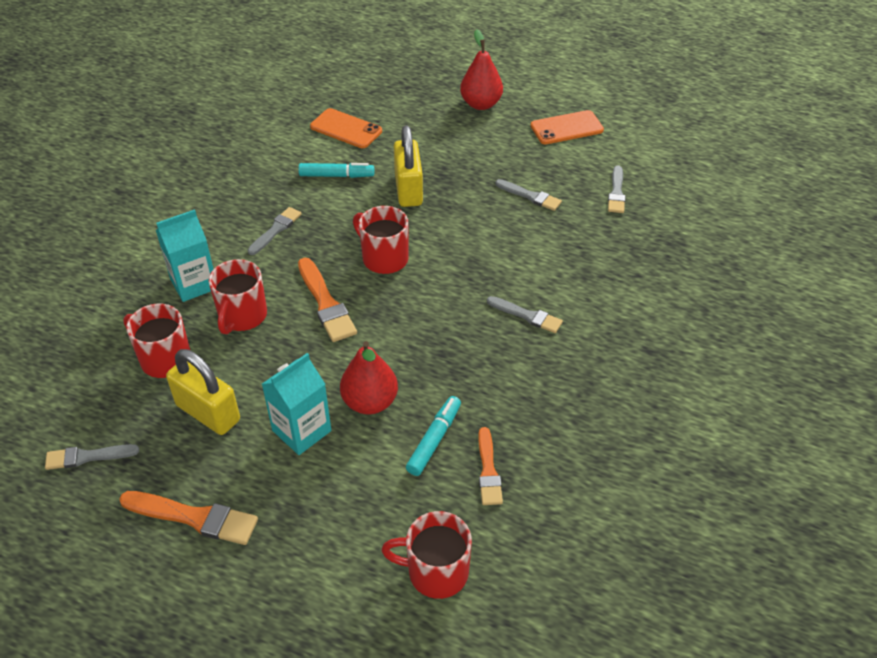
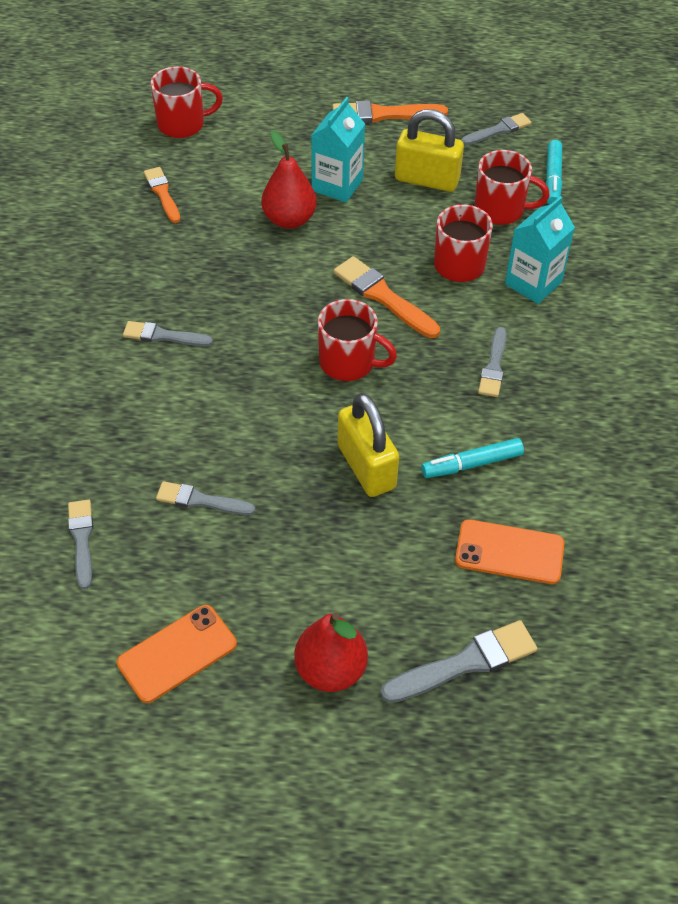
camera: 160 degrees right, 5 degrees up
turquoise marker [406,396,461,476] -> turquoise marker moved to [545,140,562,205]
none -> grey brush [380,620,537,703]

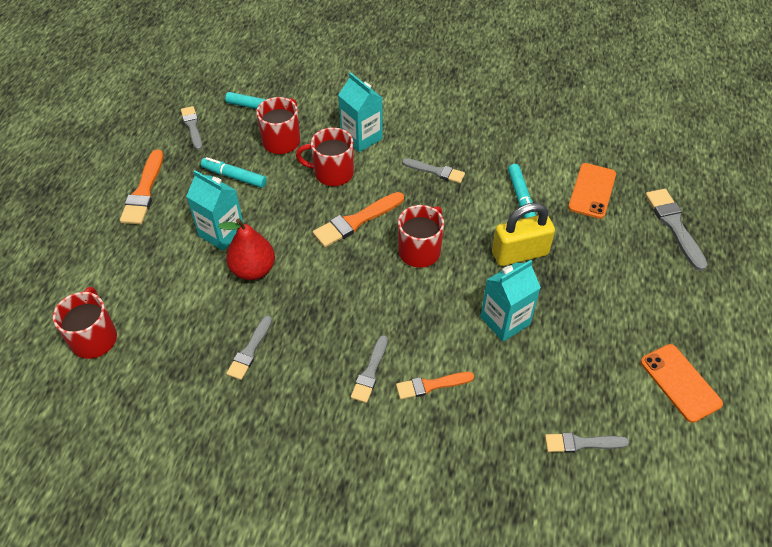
camera: 80 degrees left, 0 degrees up
orange brush [144,167,180,223] -> orange brush moved to [396,372,474,400]
grey brush [156,481,255,515] -> grey brush moved to [226,316,272,380]
red pear [294,612,368,692] -> none
yellow padlock [395,109,464,192] -> turquoise marker [201,157,267,188]
none -> turquoise carton [480,260,541,342]

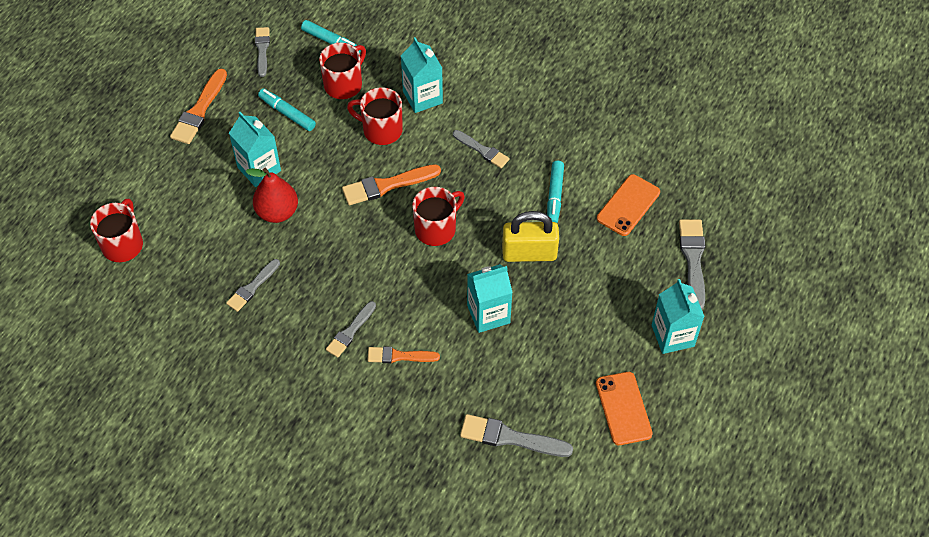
camera: 15 degrees right, 5 degrees up
grey brush [545,433,629,453] -> grey brush [460,414,573,457], size x1.51
none -> turquoise carton [652,279,705,354]

